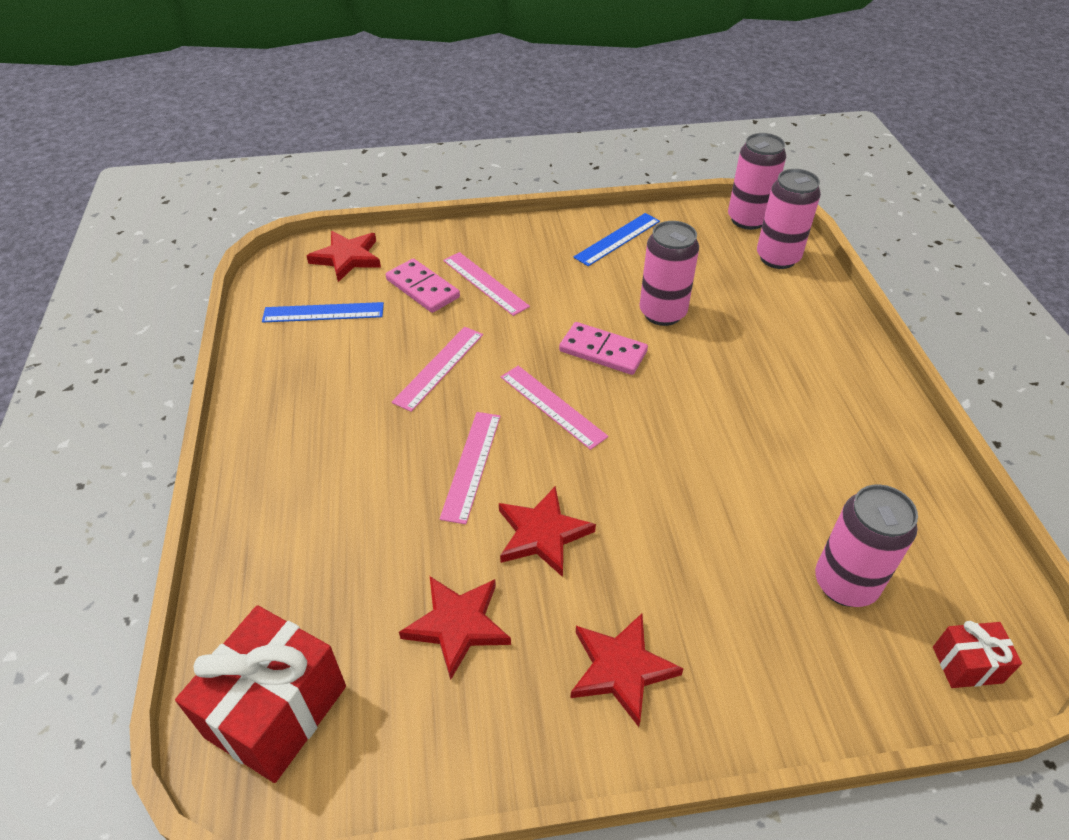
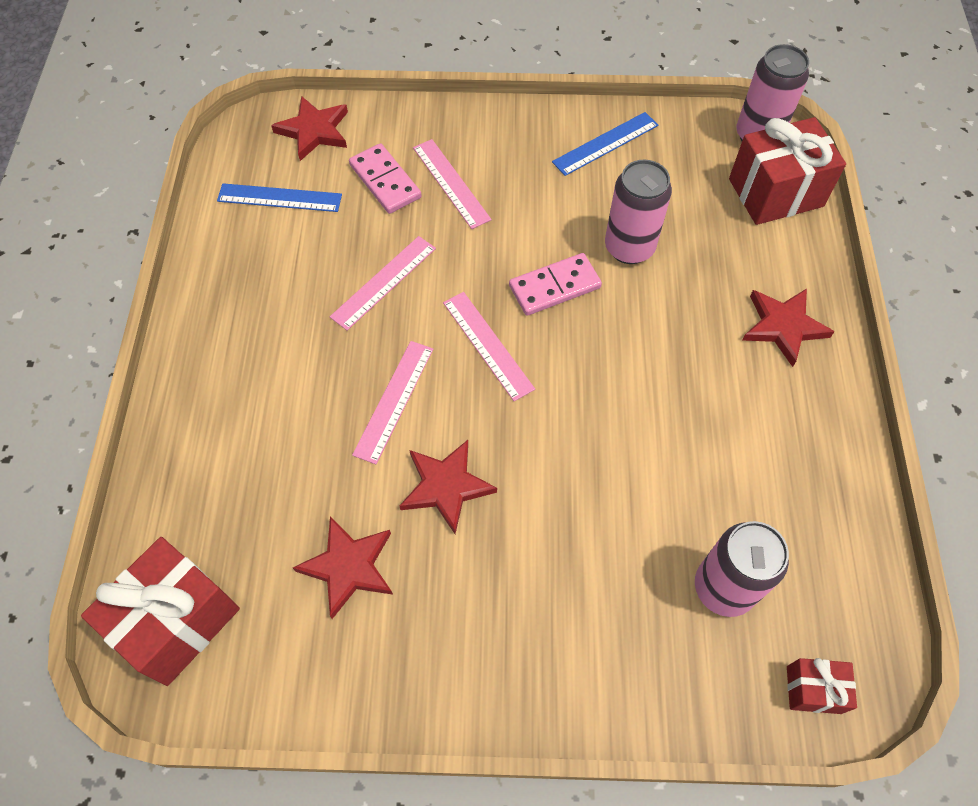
camera: 10 degrees right, 15 degrees up
pink domino [559,322,648,375] -> pink domino turned 60 degrees counterclockwise [509,253,602,316]
red star [570,613,684,727] -> red star moved to [742,289,835,367]
pink can [757,169,821,269] -> red gift [729,117,846,225]

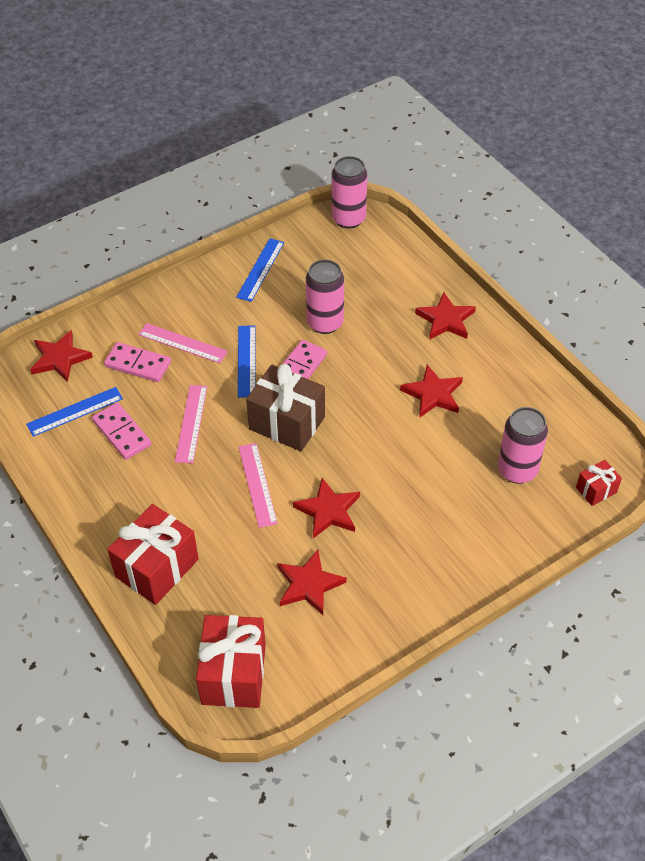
camera: 35 degrees left, 10 degrees down
pink ruler [443,292,535,401] -> brown gift [246,364,325,451]
red gift [729,117,846,225] -> red gift moved to [107,504,199,605]
none -> pink domino [92,402,151,460]
none -> blue ruler [238,325,256,398]
none -> red star [400,365,463,418]

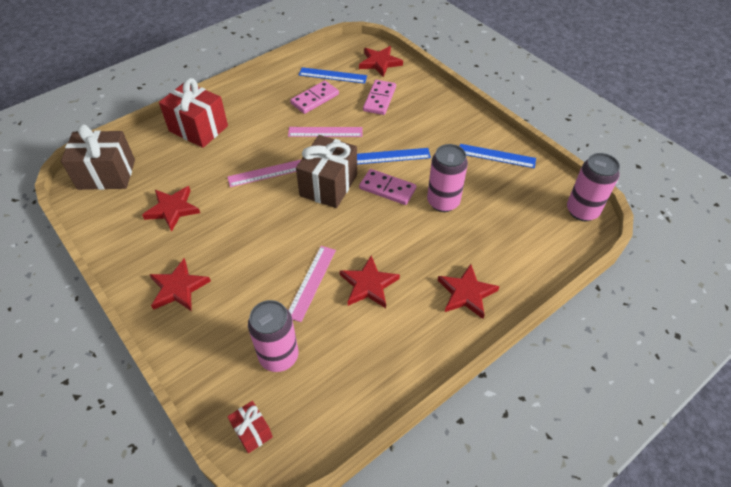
camera: 85 degrees right, 0 degrees up
blue ruler [26,387,123,437] -> blue ruler turned 45 degrees counterclockwise [299,67,367,84]
pink ruler [138,323,228,363] -> pink ruler moved to [289,246,336,322]
red gift [196,615,266,708] -> brown gift [61,124,135,190]
red star [293,478,360,538] -> red star moved to [149,258,211,311]

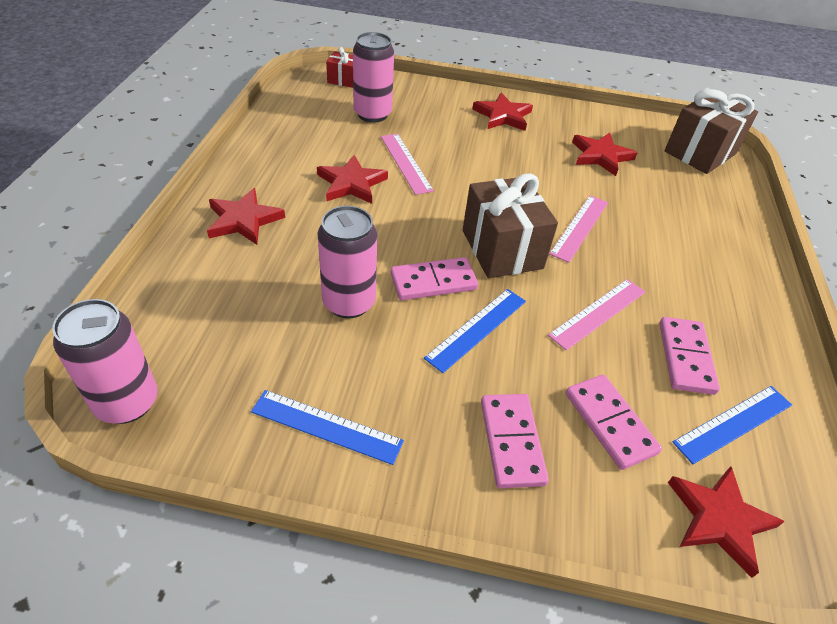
camera: 135 degrees right, 5 degrees down
red gift [159,78,228,148] -> none
blue ruler [460,144,536,168] -> blue ruler turned 45 degrees clockwise [251,390,404,465]
none -> pink domino [481,394,549,488]

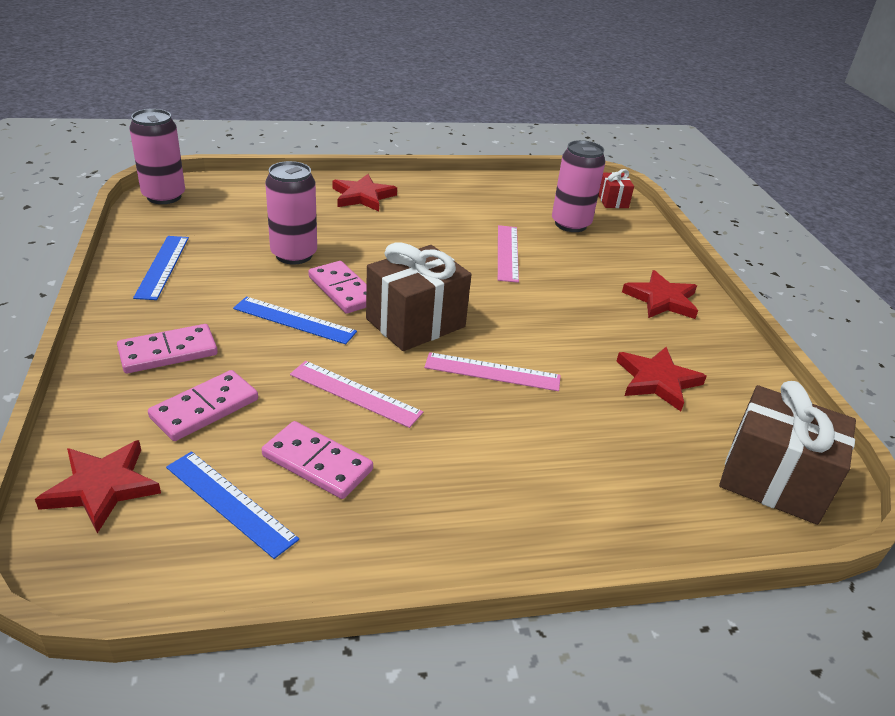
camera: 70 degrees right, 10 degrees down
red star [317,155,388,204] -> none
pink ruler [381,134,434,195] -> pink ruler turned 45 degrees counterclockwise [498,225,519,283]
pink domino [660,317,720,395] -> pink domino turned 45 degrees clockwise [262,421,373,499]

